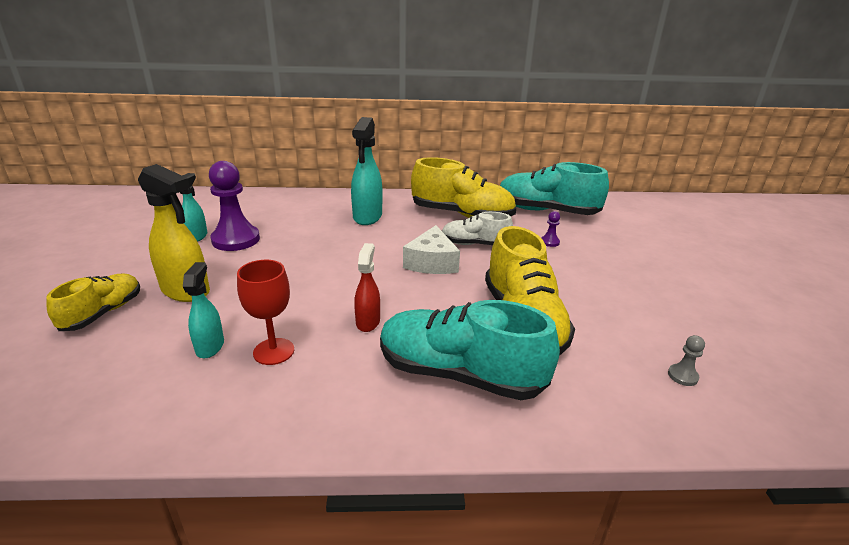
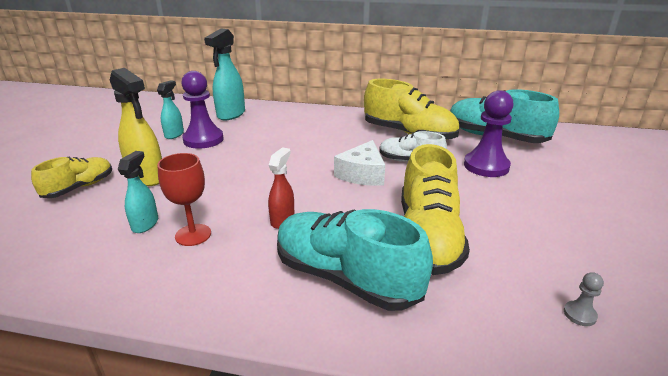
camera: 15 degrees right, 0 degrees up
turquoise spray bottle [351,117,383,225] -> turquoise spray bottle moved to [204,29,245,120]
purple pawn [541,211,560,247] -> purple pawn [464,90,514,177], size x2.35

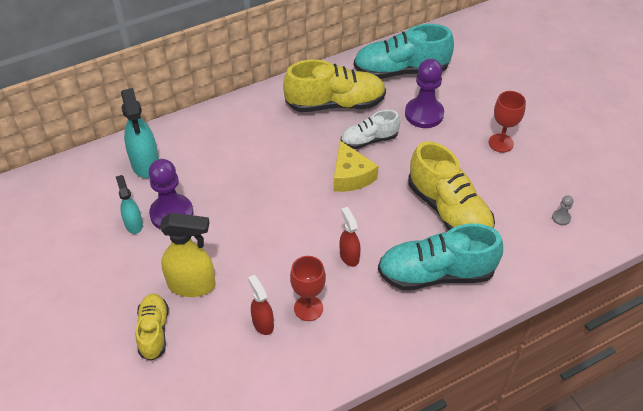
camera: 40 degrees left, 20 degrees up
turquoise spray bottle [118,151,158,233] -> red spray bottle [248,275,274,335]
white cheese [334,140,385,186] -> yellow cheese [333,141,378,192]
none -> red goblet [489,91,526,153]

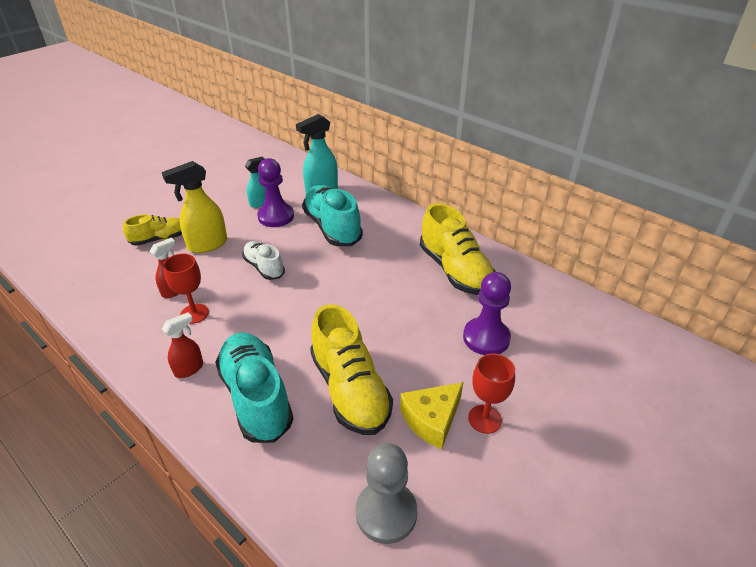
camera: 70 degrees right, 10 degrees down
yellow spray bottle [160,213,215,297] -> yellow spray bottle turned 75 degrees clockwise [162,161,227,253]
yellow cheese [333,141,378,192] -> yellow cheese moved to [400,382,463,449]
red spray bottle [340,207,360,267] -> red spray bottle moved to [162,312,203,378]
white shoe [341,110,400,149] -> white shoe moved to [242,241,285,280]
turquoise shoe [354,24,454,79] -> turquoise shoe moved to [302,185,363,246]
yellow shoe [408,141,495,231] -> yellow shoe turned 60 degrees counterclockwise [310,304,393,435]
grey pawn [552,196,573,225] -> grey pawn [356,443,417,544], size x2.35

